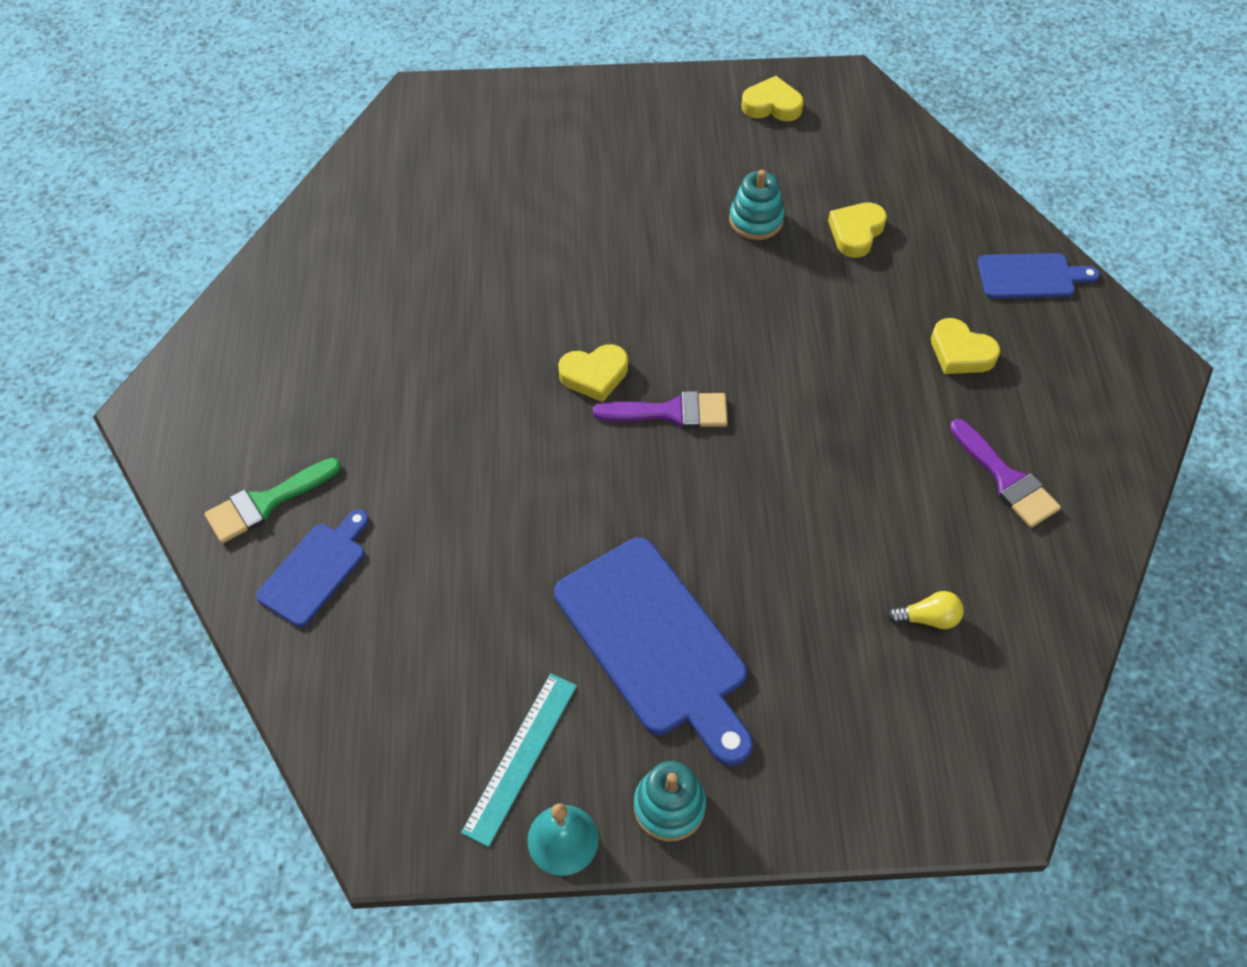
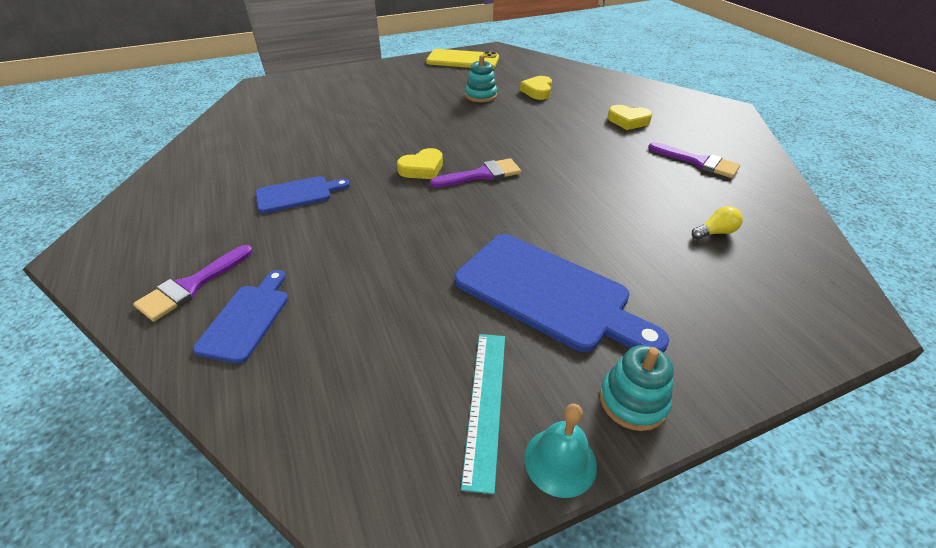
camera: 20 degrees left, 15 degrees down
green brush [204,458,341,543] -> purple brush [133,245,253,322]
yellow heart [741,76,804,121] -> yellow phone [426,49,499,69]
blue cutting board [978,253,1100,299] -> blue cutting board moved to [256,176,350,213]

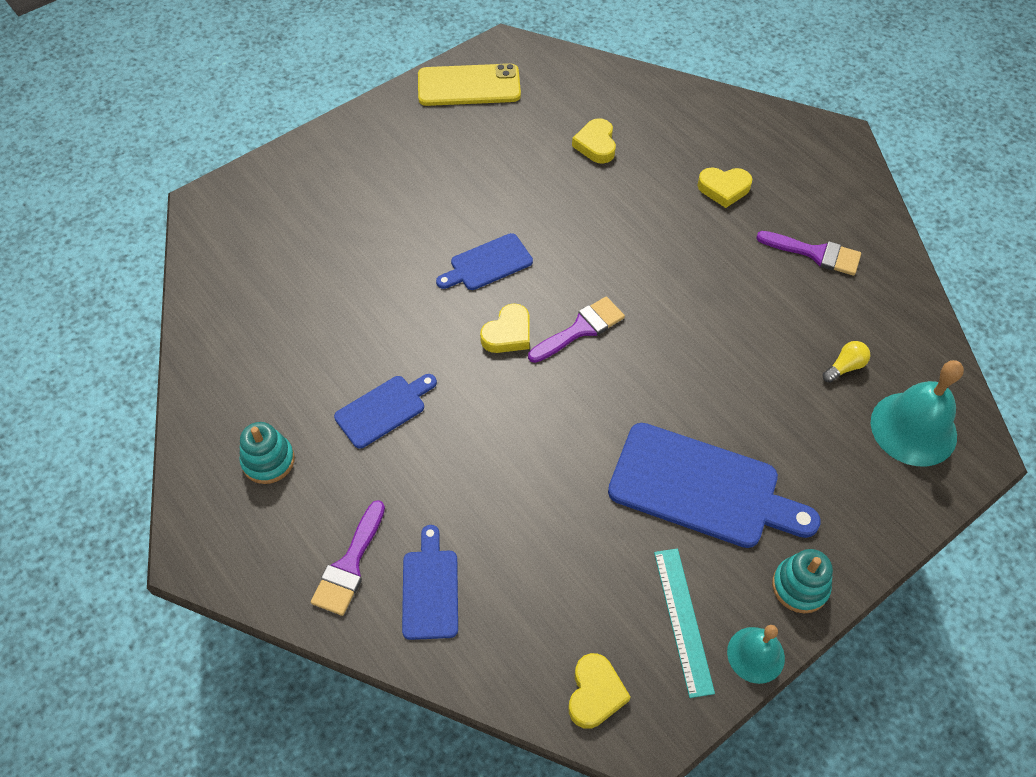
camera: 15 degrees left, 15 degrees up
turquoise stacking toy [465,55,497,102] -> turquoise stacking toy moved to [239,422,295,484]
none -> blue cutting board [436,233,533,290]
none -> yellow heart [568,653,631,729]
none -> turquoise bell [871,360,964,467]

